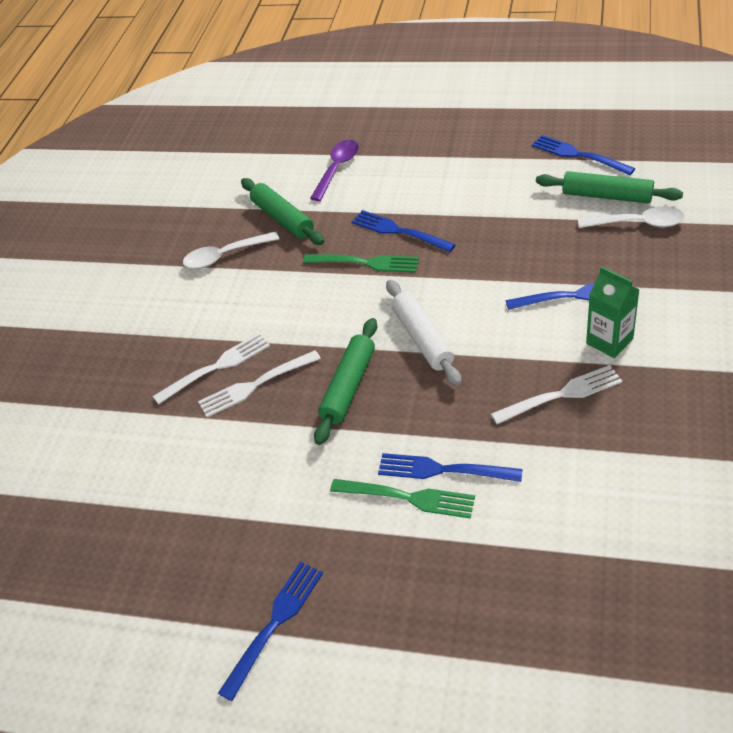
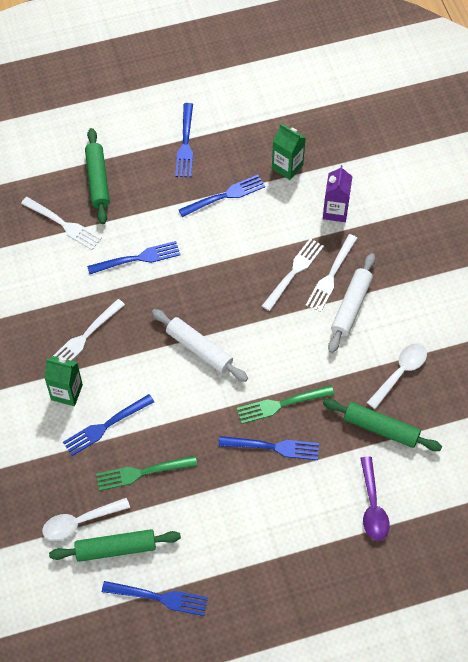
camera: 145 degrees right, 15 degrees up
green rolling pin [314,318,377,445] -> green rolling pin moved to [85,128,110,224]
green fork [330,479,475,519] -> green fork moved to [96,456,197,491]
none -> white fork [21,197,102,250]
none -> blue fork [179,175,265,217]
none -> green carton [272,124,306,180]
none -> purple carton [323,165,353,222]
none -> white rolling pin [328,253,375,353]

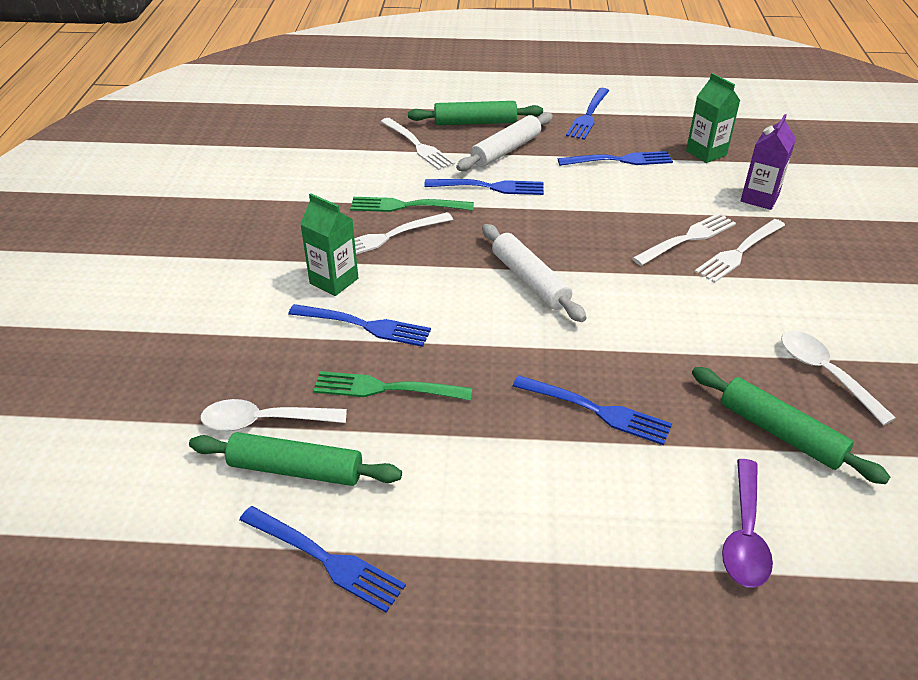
camera: 20 degrees right, 20 degrees down
blue fork [63,394,154,456] -> blue fork turned 150 degrees counterclockwise [288,304,431,347]
green rolling pin [85,128,110,224] -> green rolling pin turned 75 degrees clockwise [408,101,543,125]
green fork [237,385,334,424] -> green fork moved to [350,197,474,212]
white rolling pin [328,253,375,353] -> white rolling pin moved to [456,112,553,171]
white spoon [367,343,427,409] -> white spoon turned 90 degrees counterclockwise [781,331,896,425]

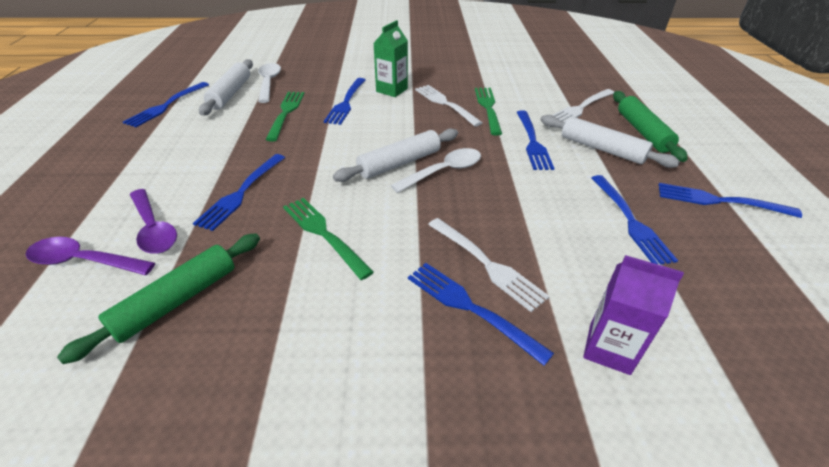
camera: 85 degrees right, 0 degrees up
green rolling pin [189,432,402,486] -> white rolling pin [199,59,253,116]
green carton [686,73,740,163] -> none
white fork [695,219,785,283] -> blue fork [408,263,554,366]
white spoon [781,331,896,425] -> white spoon moved to [391,148,481,193]
none -> purple spoon [130,189,177,254]
none -> green fork [283,198,374,280]

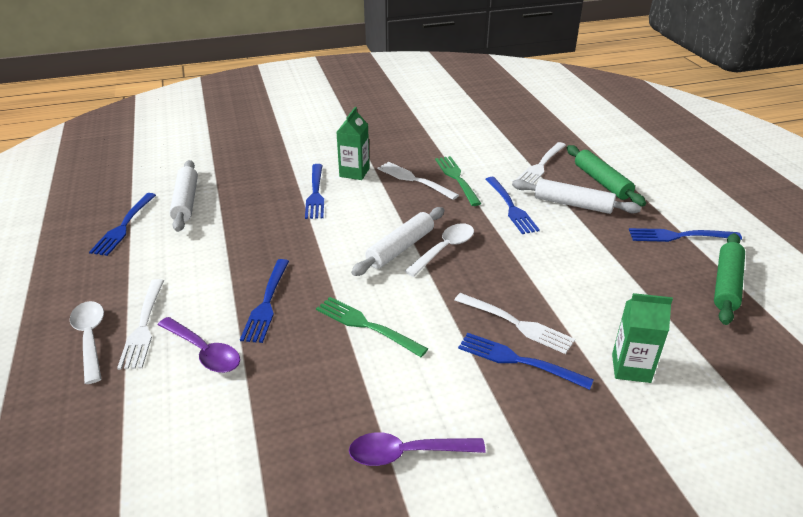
camera: 15 degrees left, 5 degrees down
purple spoon [26,237,155,275] -> purple spoon moved to [349,432,485,466]
green rolling pin [57,233,260,364] -> green rolling pin moved to [714,233,745,325]
white spoon [258,63,281,103] -> white spoon moved to [70,301,104,384]
green fork [266,92,305,141] -> none
purple carton [583,255,684,375] -> green carton [612,293,673,383]
blue fork [591,175,678,265] -> none
none -> white fork [117,279,164,370]

